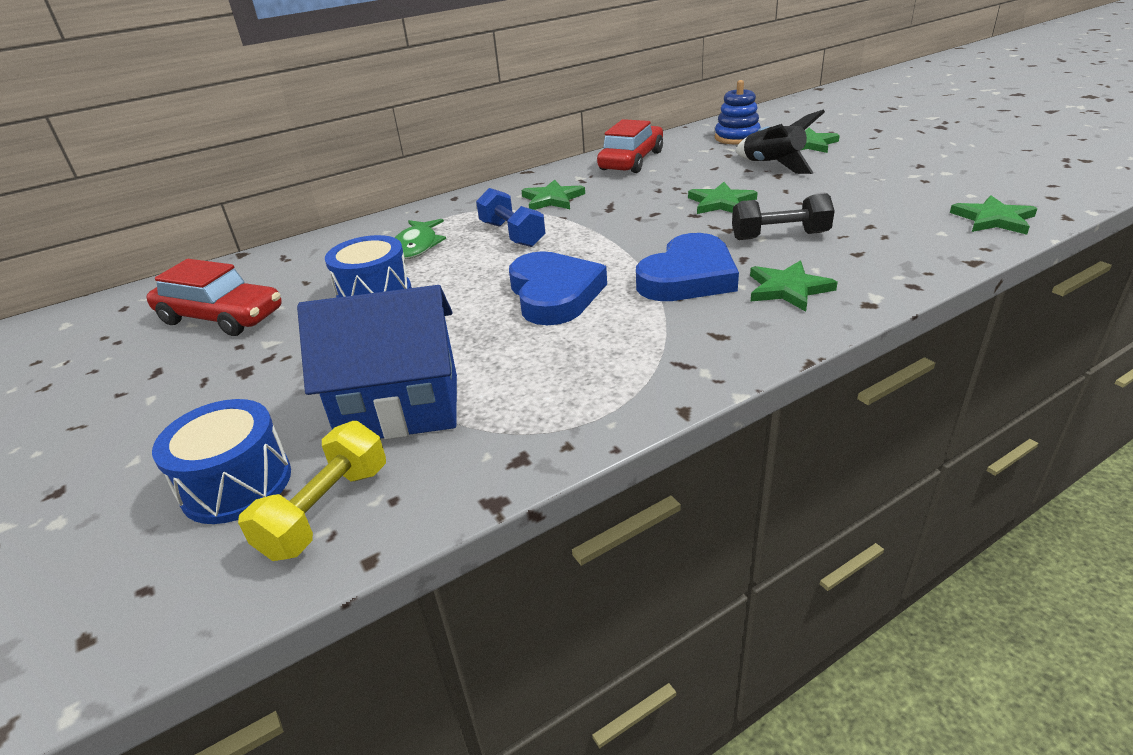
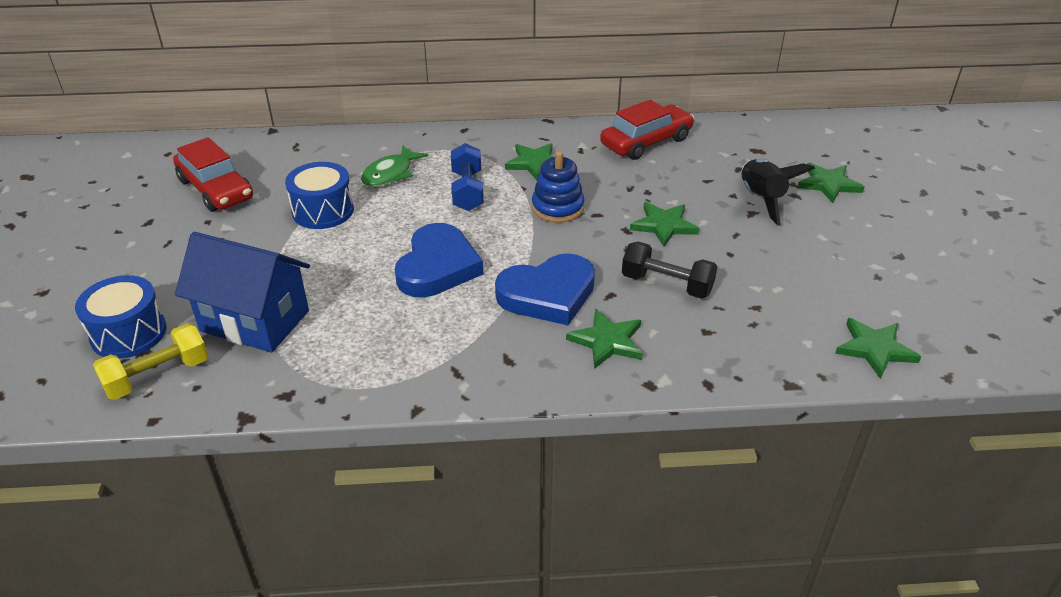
camera: 25 degrees right, 5 degrees up
blue stacking toy [715,80,761,145] -> blue stacking toy moved to [532,151,585,223]

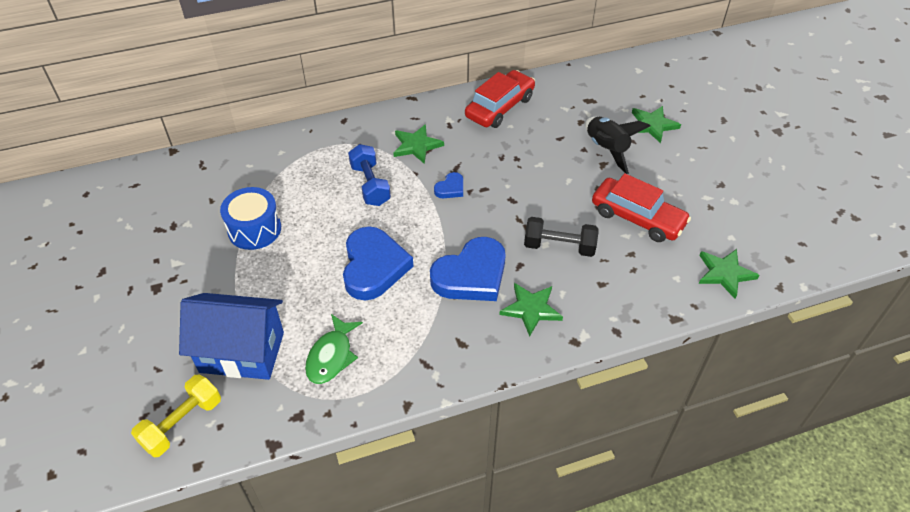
camera: 15 degrees left, 10 degrees up
blue drum [75,275,167,359] -> none
red car [173,137,253,212] -> red car moved to [592,173,691,242]
green fish [361,146,428,187] -> green fish moved to [305,314,363,384]
blue stacking toy [532,151,585,223] -> blue heart [434,172,463,198]
green star [630,202,699,247] -> none

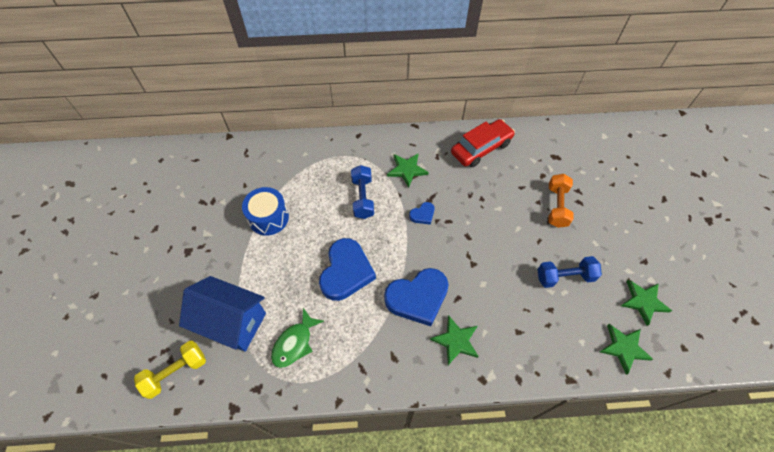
camera: 15 degrees right, 10 degrees up
black dumbbell [524,217,599,257] -> none
black rocket [585,117,650,174] -> orange dumbbell [549,174,574,228]
red car [592,173,691,242] -> blue dumbbell [538,256,602,288]
green star [632,106,681,143] -> green star moved to [621,280,672,326]

